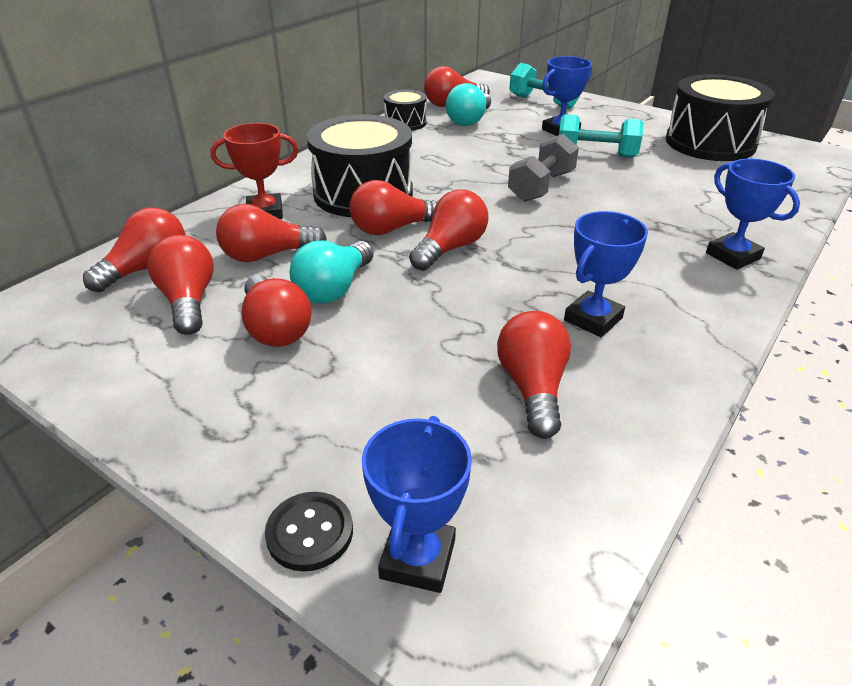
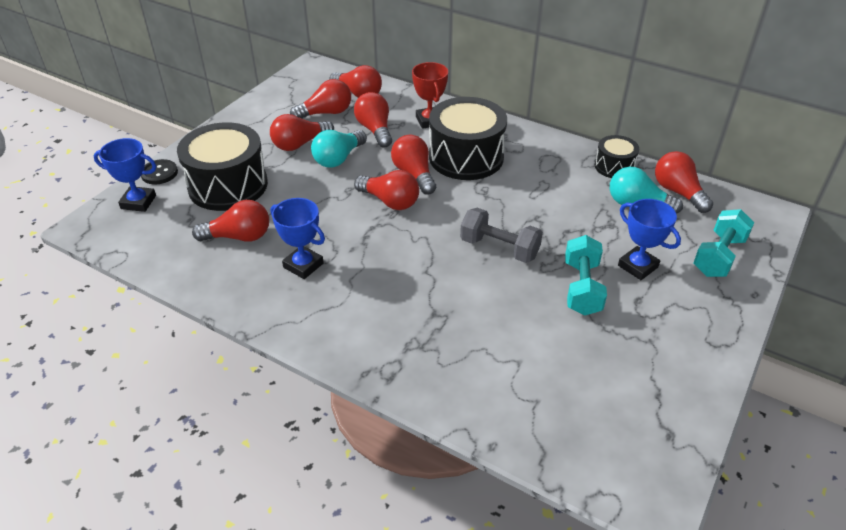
camera: 85 degrees right, 5 degrees up
turquoise light bulb [289,240,374,304] -> turquoise light bulb turned 75 degrees counterclockwise [311,130,367,168]
black drum [666,74,775,161] -> black drum moved to [177,122,268,211]
blue trophy [706,159,800,270] -> none

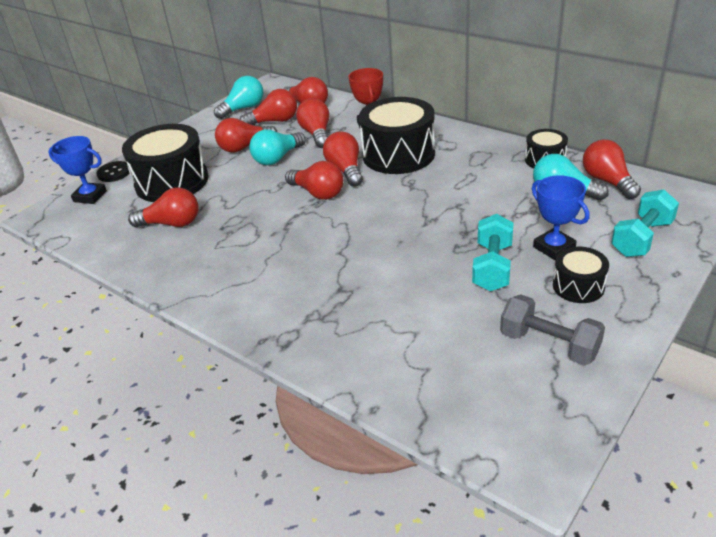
camera: 10 degrees right, 5 degrees down
blue trophy [271,198,325,279] -> none
grey dumbbell [460,208,543,263] -> grey dumbbell moved to [500,294,605,365]
none -> turquoise light bulb [214,76,263,119]
none -> black drum [553,247,609,303]

